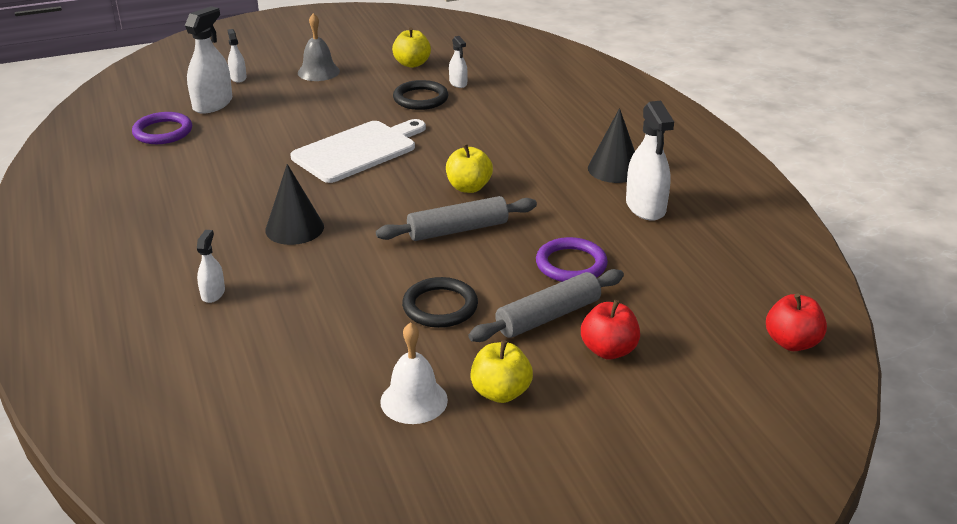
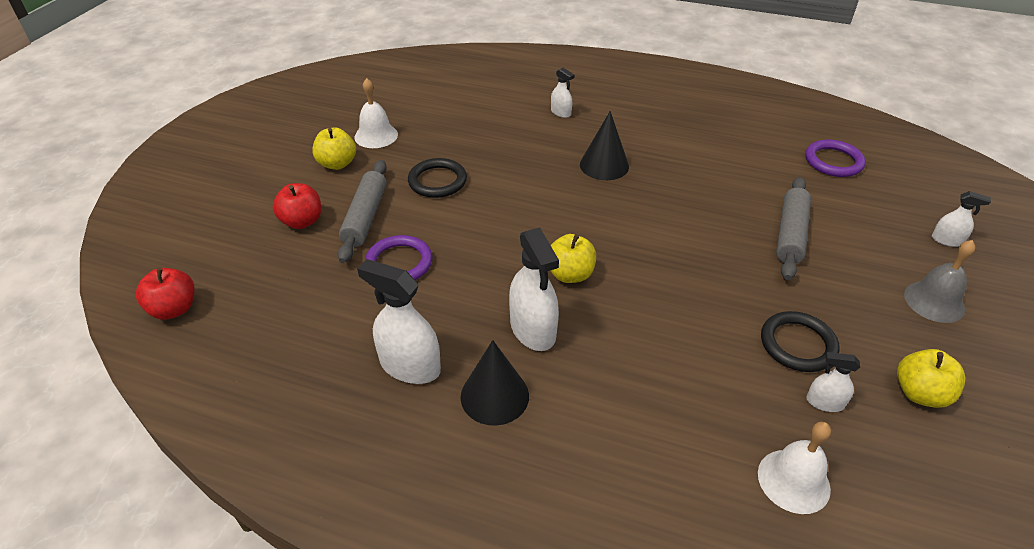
camera: 130 degrees right, 10 degrees up
white spray bottle [185,6,232,114] -> white spray bottle moved to [509,227,559,351]
white cutting board [291,119,426,183] -> none
grey rolling pin [376,196,537,241] -> grey rolling pin moved to [776,177,811,280]
none -> white bell [758,422,831,514]

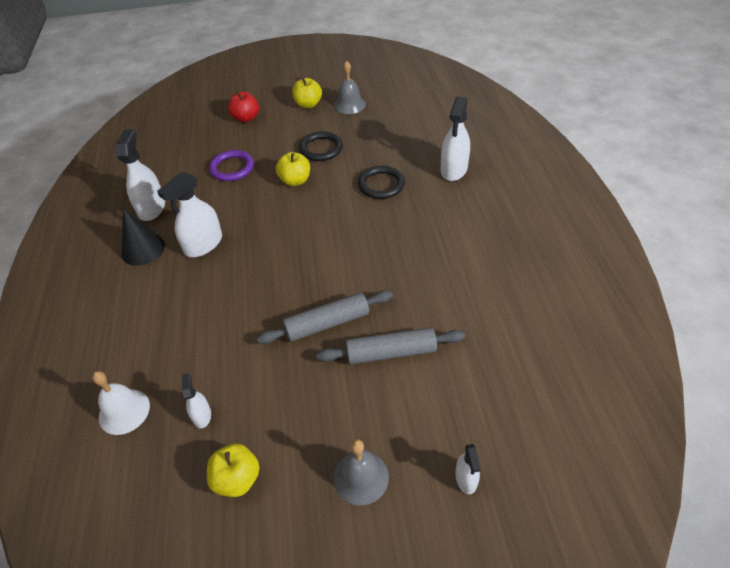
camera: 65 degrees right, 5 degrees up
red apple [136,268,195,320] -> none
grey rolling pin [338,160,387,263] -> grey rolling pin moved to [257,290,393,344]
white bell [354,78,398,148] -> grey bell [334,61,366,114]
yellow apple [550,234,596,283] -> yellow apple moved to [276,152,310,186]
white spray bottle [551,68,575,118] -> white spray bottle [441,96,470,181], size x1.89
black cone [580,111,629,180] -> none
black ring [761,311,840,372] -> black ring moved to [358,166,405,199]
purple ring [805,140,866,177] -> none

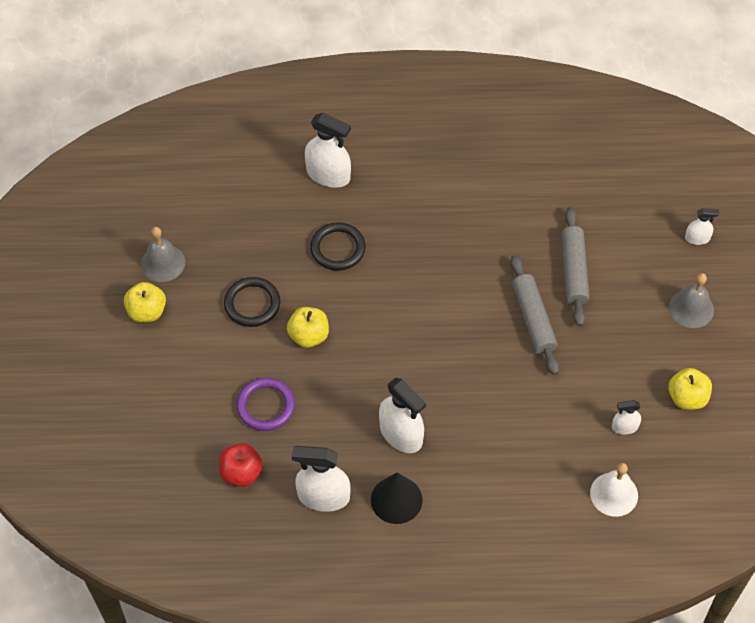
camera: 85 degrees left, 10 degrees up
red apple [228,91,259,122] -> red apple moved to [219,443,263,487]

